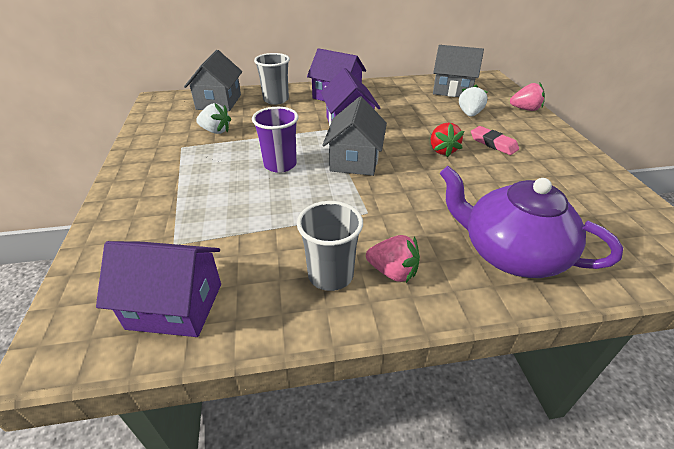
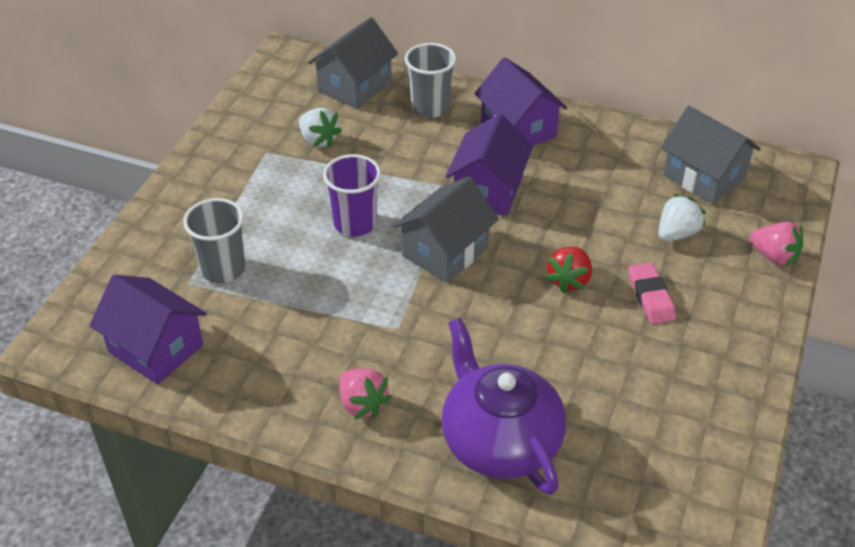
camera: 30 degrees right, 5 degrees up
grey cup [297,201,363,291] -> grey cup moved to [183,198,245,283]

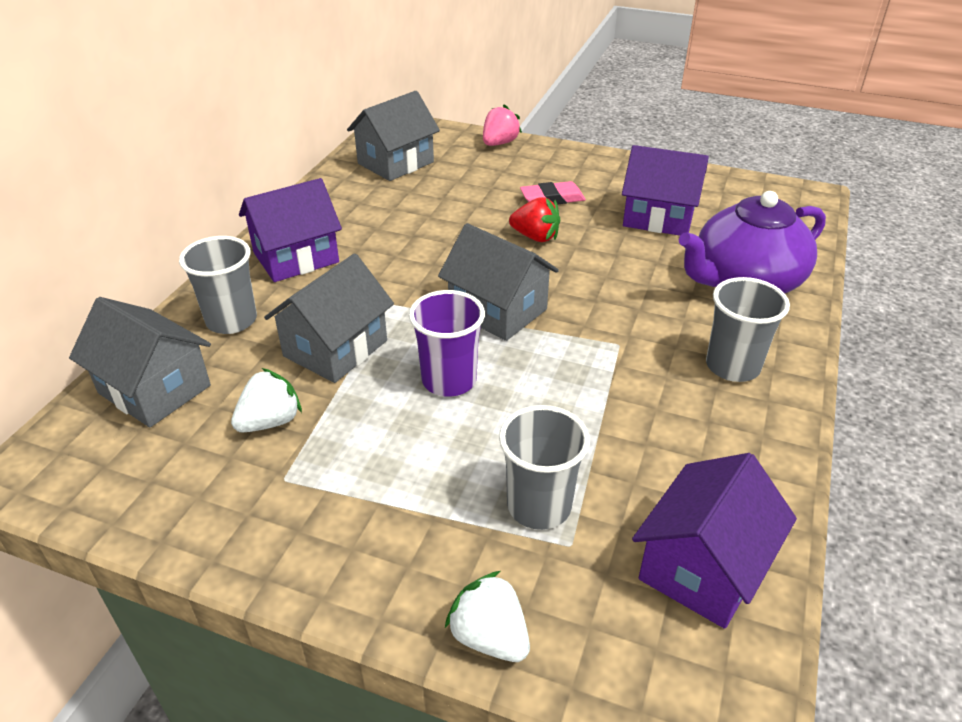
camera: 90 degrees left, 5 degrees down
pink strawberry [339,369,392,419] -> grey cup [706,277,790,382]
purple house [446,114,533,216] -> purple house moved to [622,145,709,236]
white strawberry [659,194,706,242] -> white strawberry moved to [445,571,530,662]
none -> grey house [264,253,394,383]

